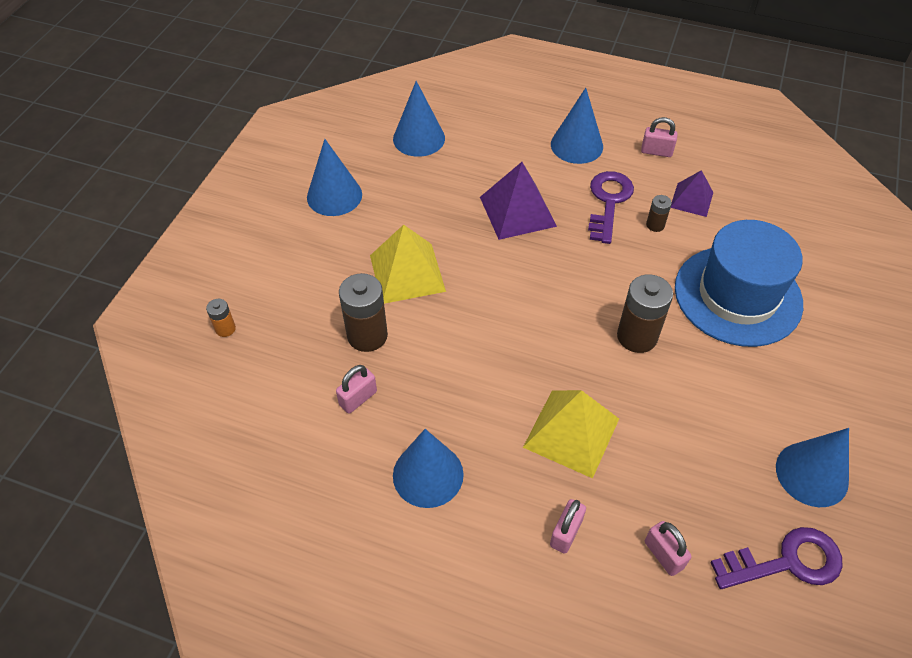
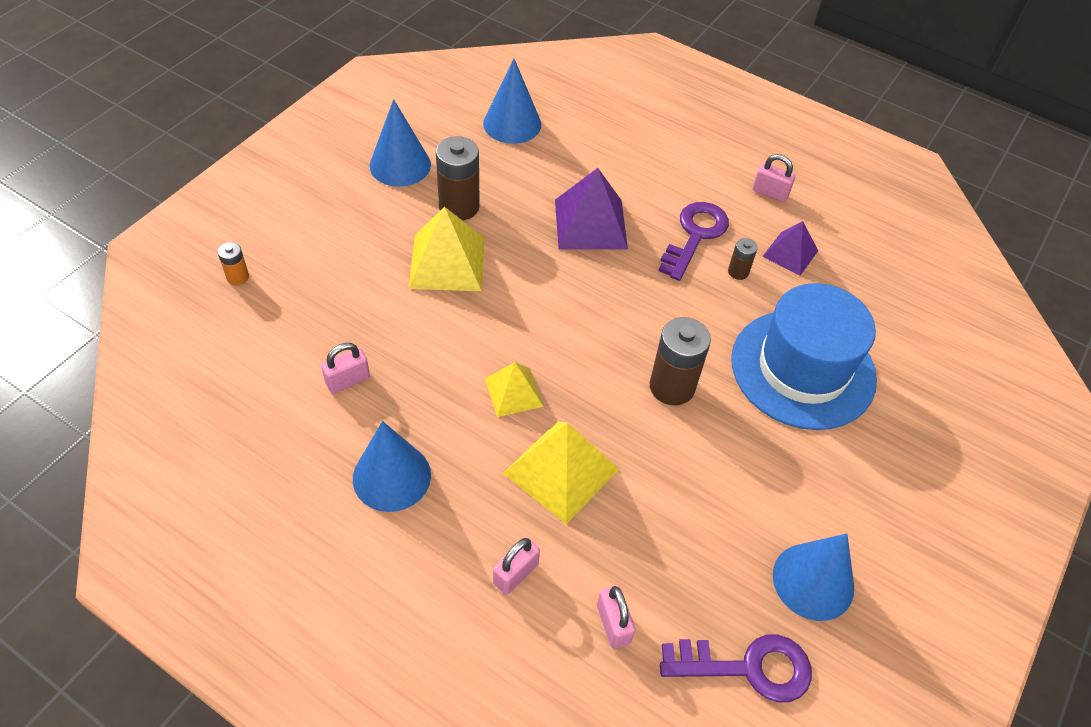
camera: 10 degrees right, 0 degrees up
brown battery [339,273,388,352] -> brown battery moved to [436,136,480,221]
blue cone [551,88,603,164] -> none
none -> yellow pyramid [485,362,543,417]

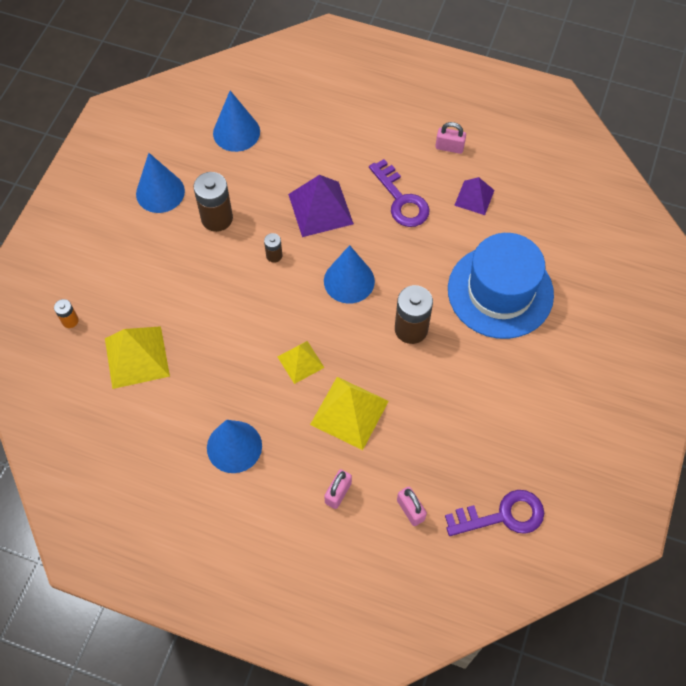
camera: 10 degrees left, 10 degrees up
pink padlock [321,343,370,394] -> none
yellow pyramid [409,206,485,291] -> yellow pyramid moved to [105,326,170,389]
purple key [659,202,729,281] -> purple key turned 135 degrees clockwise [369,159,430,227]
brown battery [728,238,758,280] -> brown battery moved to [264,233,282,263]
blue cone [773,534,854,621] -> blue cone moved to [324,245,375,304]

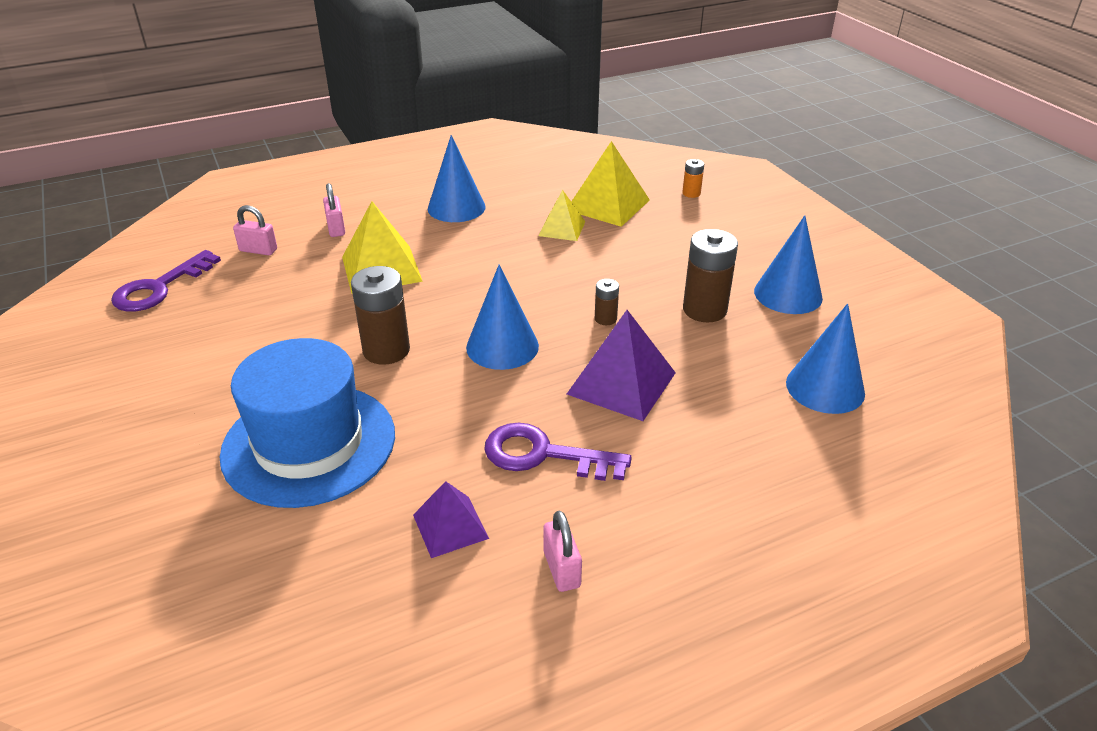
camera: 135 degrees right, 25 degrees down
yellow pyramid [278,341,325,384] -> yellow pyramid moved to [538,190,585,241]
pink padlock [435,122,466,154] -> pink padlock turned 75 degrees counterclockwise [543,510,582,592]

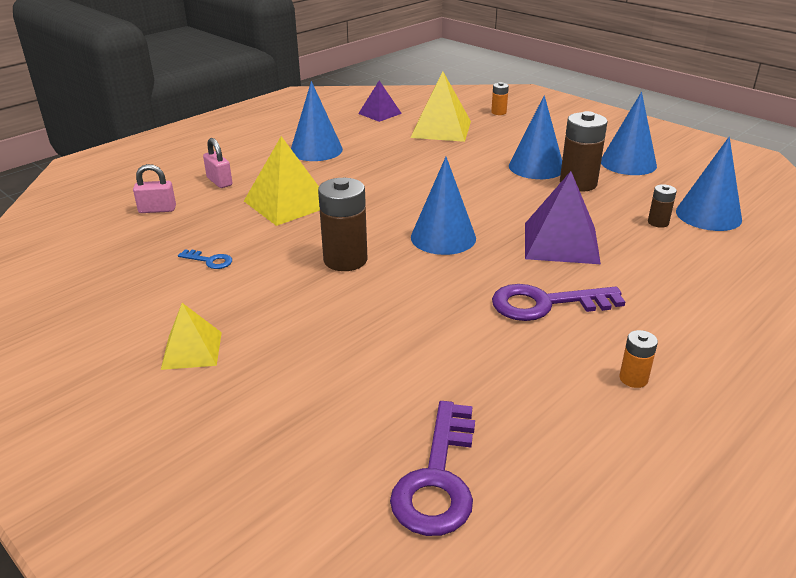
camera: 20 degrees left, 5 degrees down
purple key [111,250,221,312] -> purple key moved to [390,401,475,536]
blue hat [219,338,395,508] -> none
purple pyramid [413,481,489,558] -> purple pyramid moved to [358,80,402,122]
yellow pyramid [538,190,585,241] -> yellow pyramid moved to [161,303,222,370]
pink padlock [543,510,582,592] -> orange battery [619,330,658,388]
brown battery [595,279,619,325] -> brown battery moved to [648,184,677,228]
none -> blue key [178,249,232,269]
none -> blue cone [509,95,562,179]

